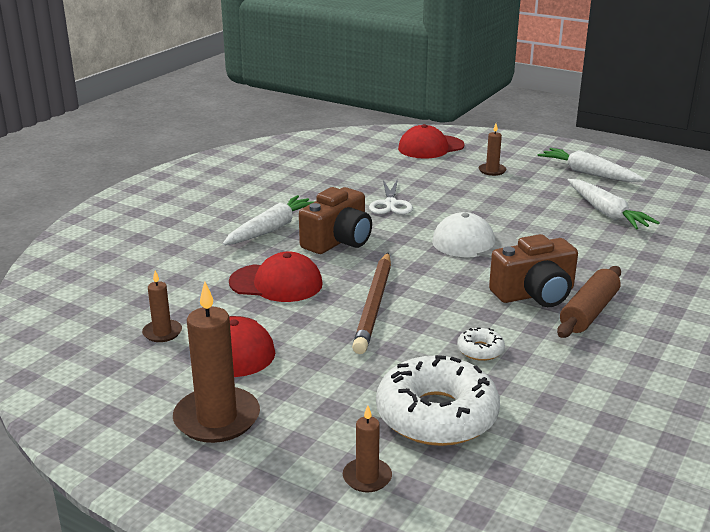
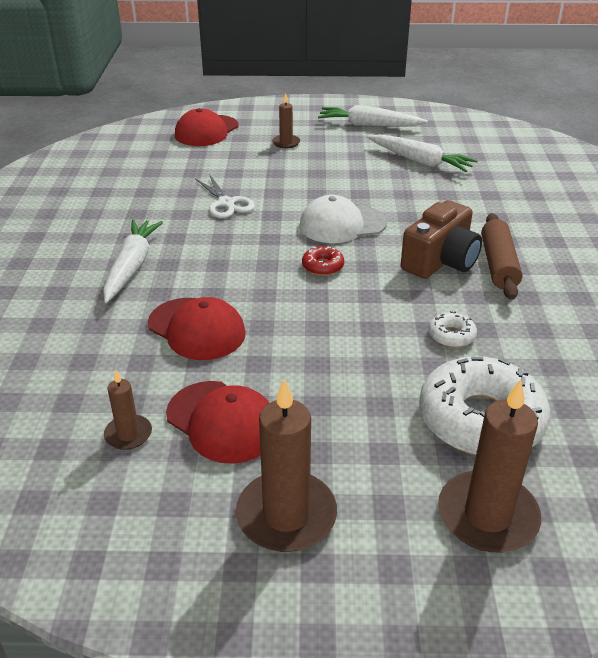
camera: 30 degrees left, 10 degrees up
red cap [229,252,323,302] -> red cap turned 60 degrees clockwise [148,297,246,360]
brown camera [299,187,372,254] -> none
brown candle [343,405,392,492] -> brown candle [438,379,541,552], size x1.90
brown pencil [352,253,391,354] -> none
none -> red donut [302,246,344,276]

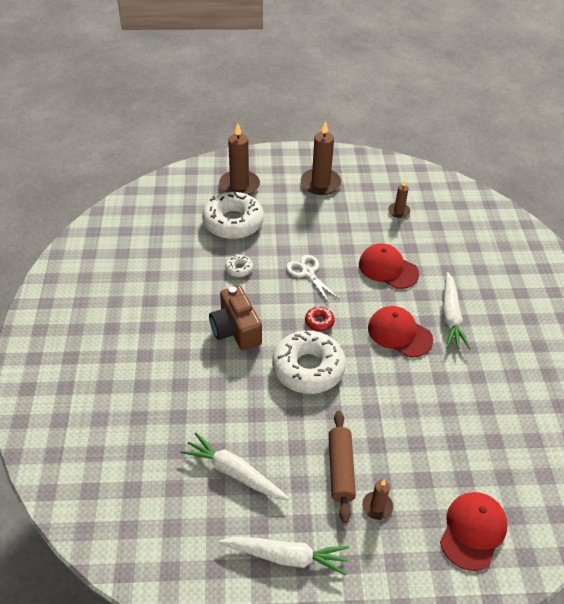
camera: 175 degrees right, 10 degrees up
red cap [166,381,269,464] -> red cap moved to [368,306,433,357]
white scissors [195,174,255,218] -> white scissors moved to [286,255,339,303]
white cap [299,195,387,243] -> white donut [272,330,346,394]
brown camera [401,200,482,279] -> brown camera turned 60 degrees counterclockwise [209,285,262,351]
brown rolling pin [481,213,523,300] -> brown rolling pin moved to [329,411,356,523]

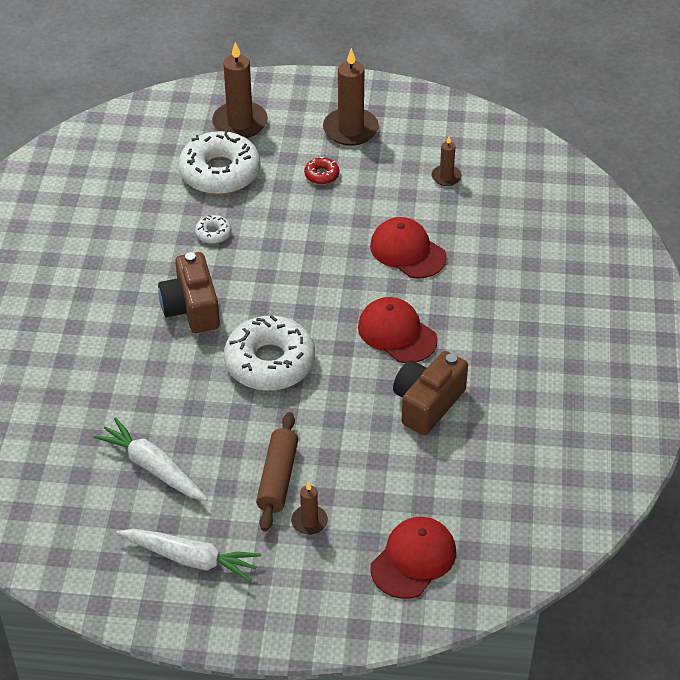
camera: 10 degrees right, 0 degrees up
white scissors [286,255,339,303] -> none
red donut [305,306,335,331] -> red donut moved to [304,156,339,185]
white carrot [442,272,471,350] -> none
none -> brown camera [393,351,468,435]

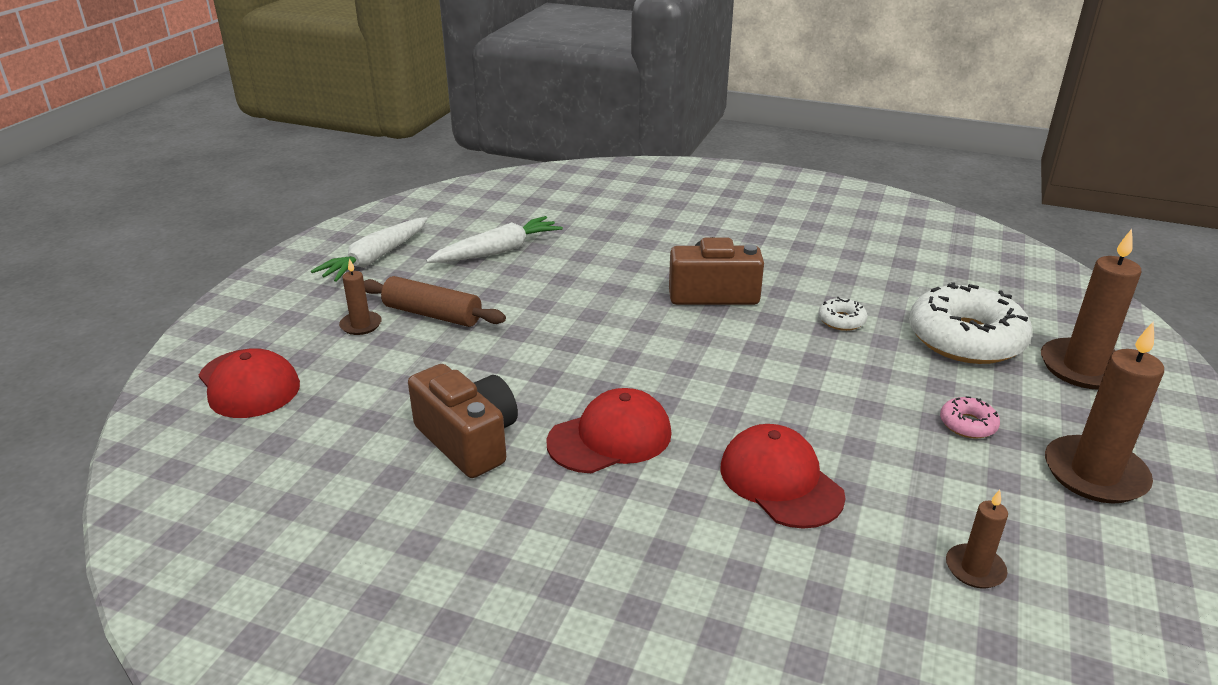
camera: 105 degrees right, 15 degrees down
white donut [224,315,315,391] -> none
red donut [304,156,339,185] -> pink donut [940,396,1000,439]
red cap [370,217,447,279] -> red cap turned 90 degrees counterclockwise [720,424,846,529]

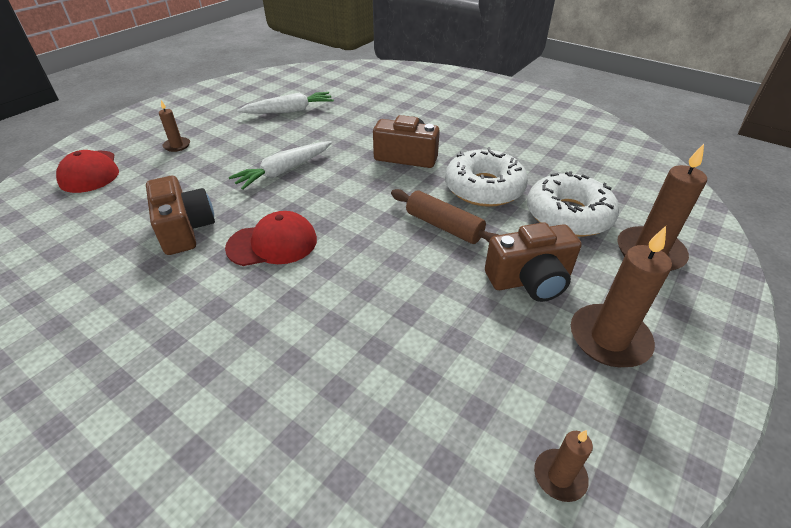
camera: 15 degrees right, 10 degrees up
white carrot [311,217,428,282] -> white carrot moved to [229,141,332,190]
brown rolling pin [364,276,506,327] -> brown rolling pin moved to [391,189,499,244]
red cap [720,424,846,529] -> none
white donut [818,297,868,331] -> white donut [445,147,528,207], size x2.33
pink donut [940,396,1000,439] -> brown camera [485,222,581,302]
brown candle [946,490,1008,588] -> brown candle moved to [534,430,593,502]

